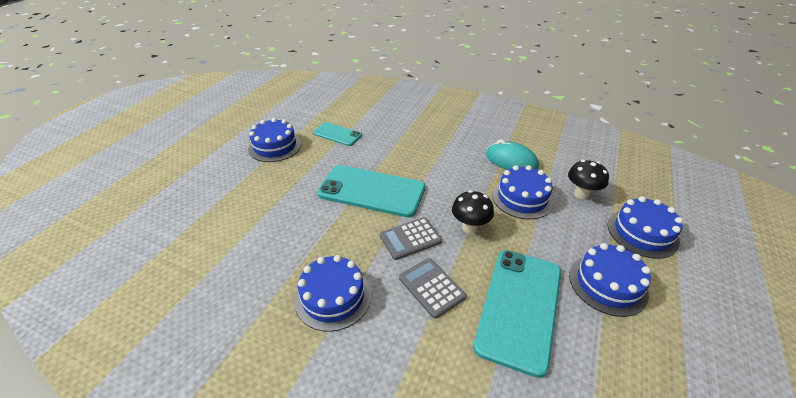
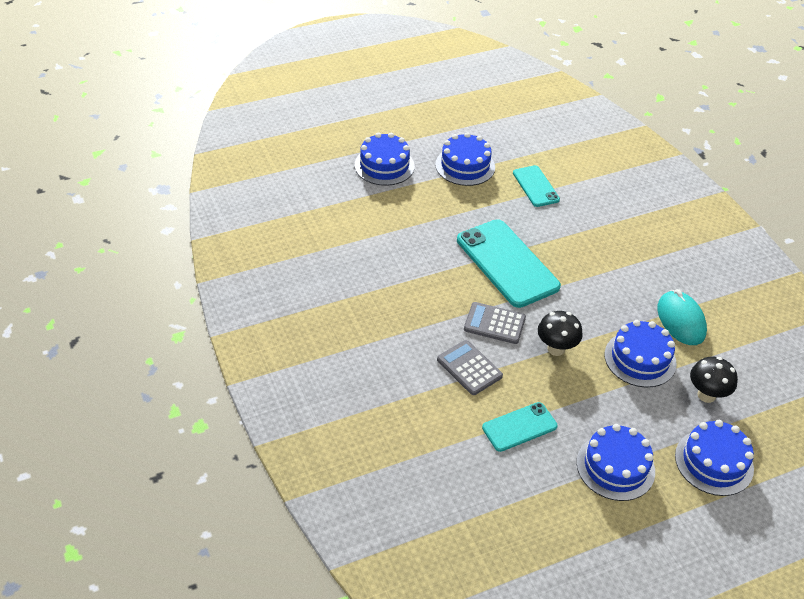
camera: 40 degrees right, 5 degrees up
blue cake [294,255,371,332] -> blue cake moved to [355,133,415,186]
grey calculator [399,258,467,319] -> grey calculator turned 45 degrees counterclockwise [437,340,503,395]
turquoise phone [473,250,561,378] -> turquoise phone [482,402,558,452], size x0.55

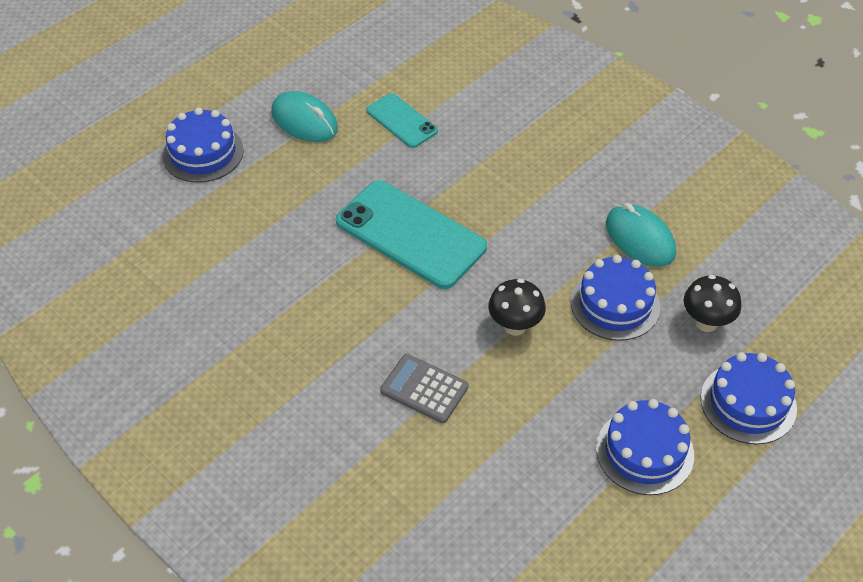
camera: 20 degrees left, 5 degrees up
blue cake [435,132,495,186] -> turquoise mouse [271,91,338,142]
grey calculator [464,302,526,344] -> none
turquoise phone [482,402,558,452] -> none

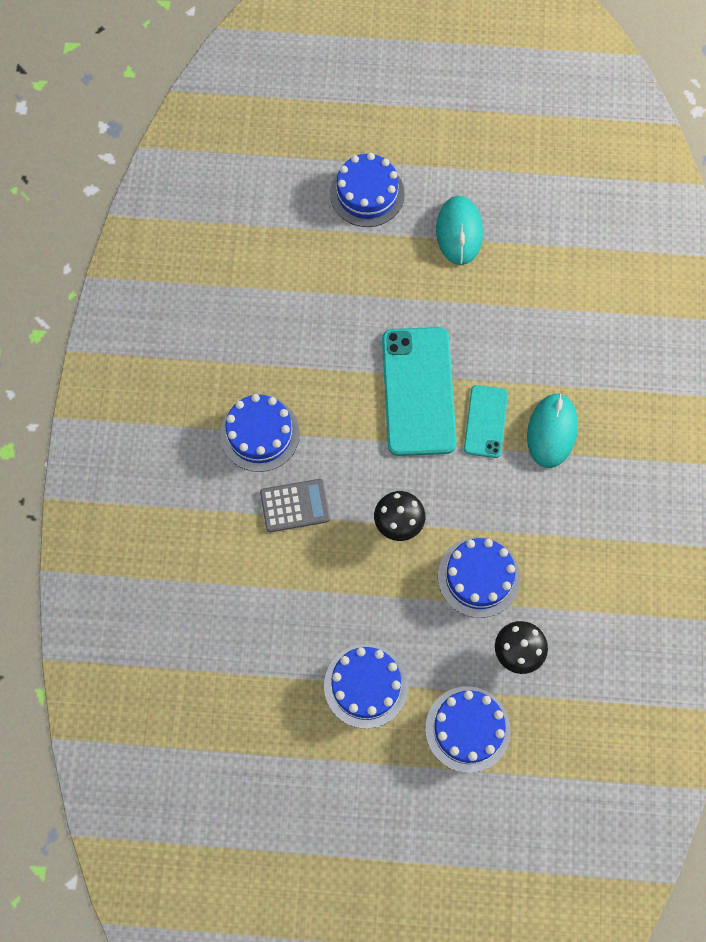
camera: 50 degrees right, 20 degrees up
turquoise phone [366,93,438,148] -> turquoise phone moved to [464,385,508,458]
grey calculator [380,354,469,423] -> grey calculator turned 90 degrees clockwise [260,479,330,532]
turquoise mouse [606,203,676,267] -> turquoise mouse moved to [527,393,578,468]
none -> blue cake [220,394,300,472]

